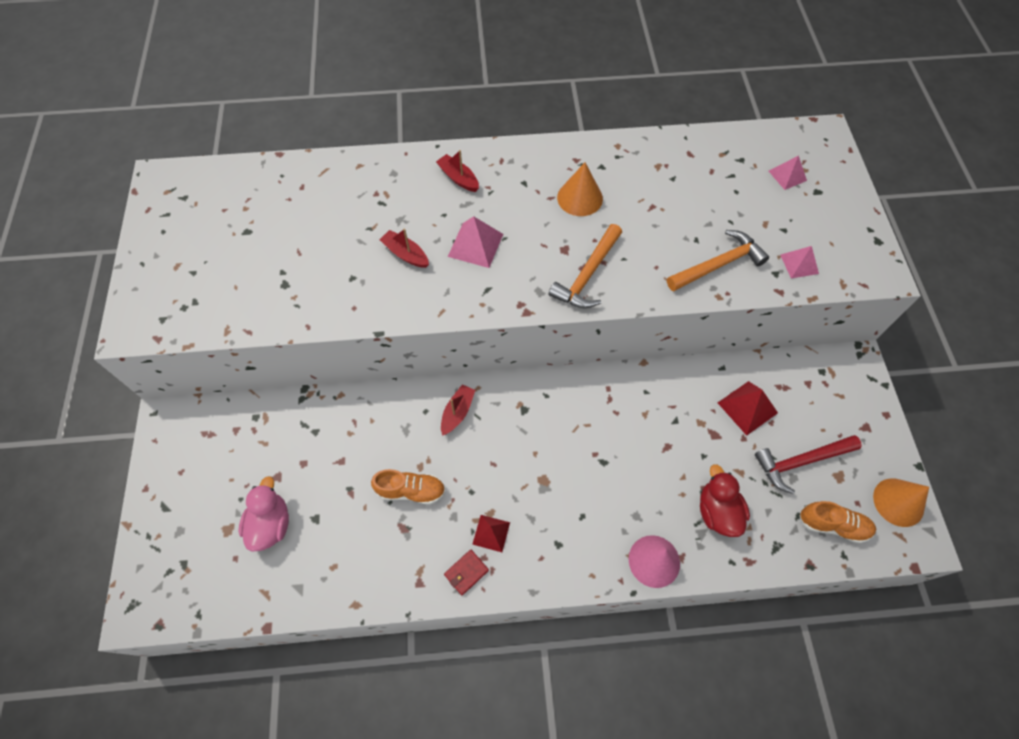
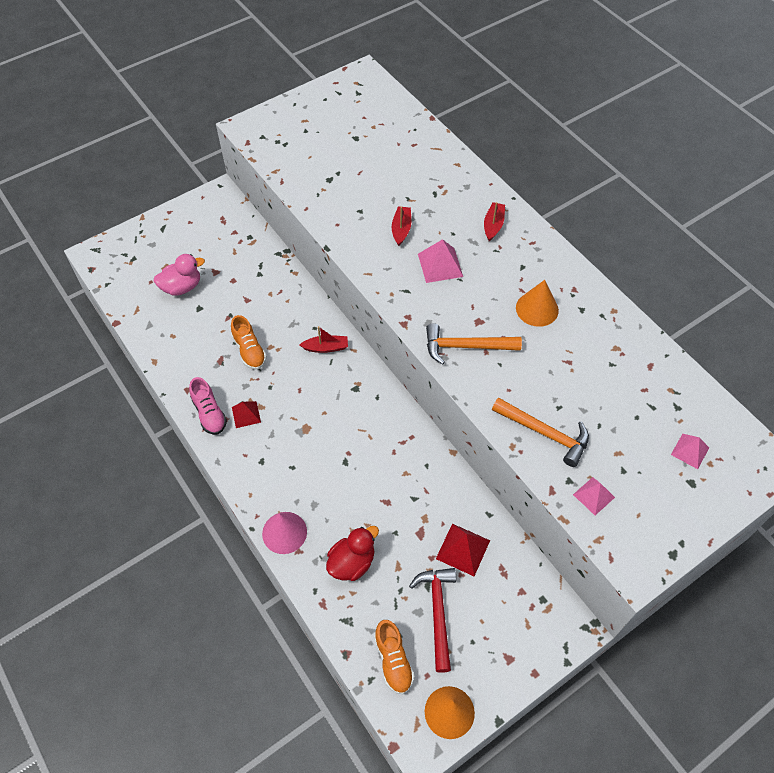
camera: 60 degrees right, 5 degrees down
red wallet [444,550,489,595] -> pink shoe [189,377,227,435]
red hammer [755,435,862,494] -> red hammer turned 45 degrees clockwise [409,568,456,673]

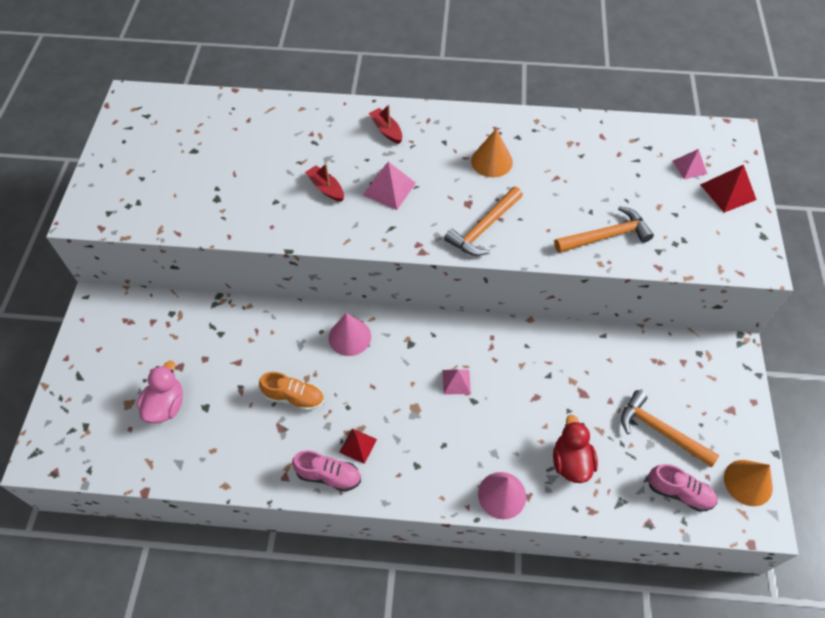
camera: 50 degrees left, 0 degrees up
red boat [300,326,348,353] -> pink cone [329,313,371,356]
orange shoe [374,620,414,694] -> pink shoe [647,464,718,512]
red hammer [409,568,456,673] -> orange hammer [621,390,719,467]
red pyramid [436,524,490,576] -> red pyramid moved to [700,165,757,213]
pink pyramid [573,477,615,515] -> pink pyramid moved to [443,370,471,394]

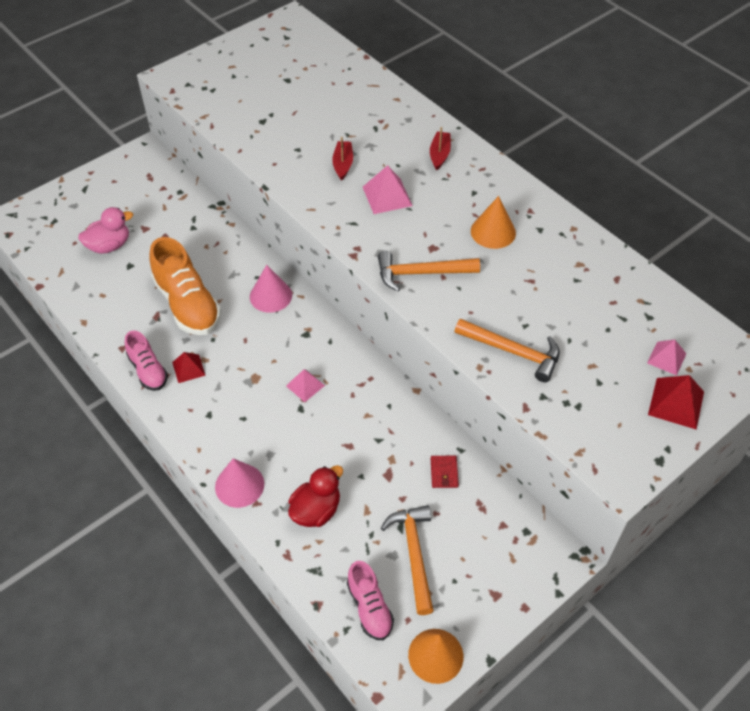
camera: 45 degrees right, 5 degrees down
orange shoe [259,372,324,411] -> orange shoe [149,237,221,335], size x1.73
none -> red wallet [431,456,459,488]

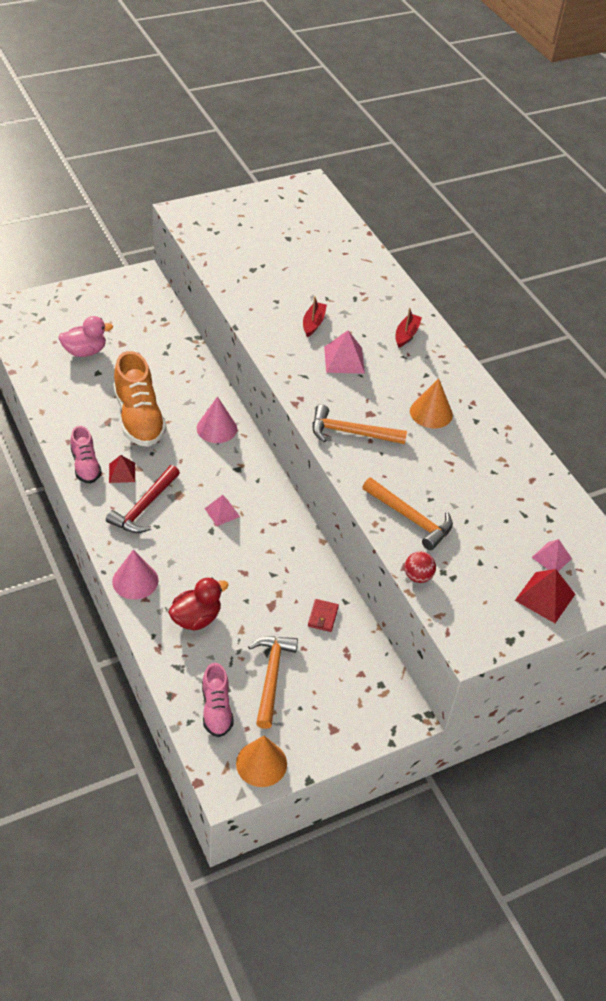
camera: 10 degrees right, 5 degrees down
none -> red hammer [106,465,180,533]
none -> red ball [405,552,436,583]

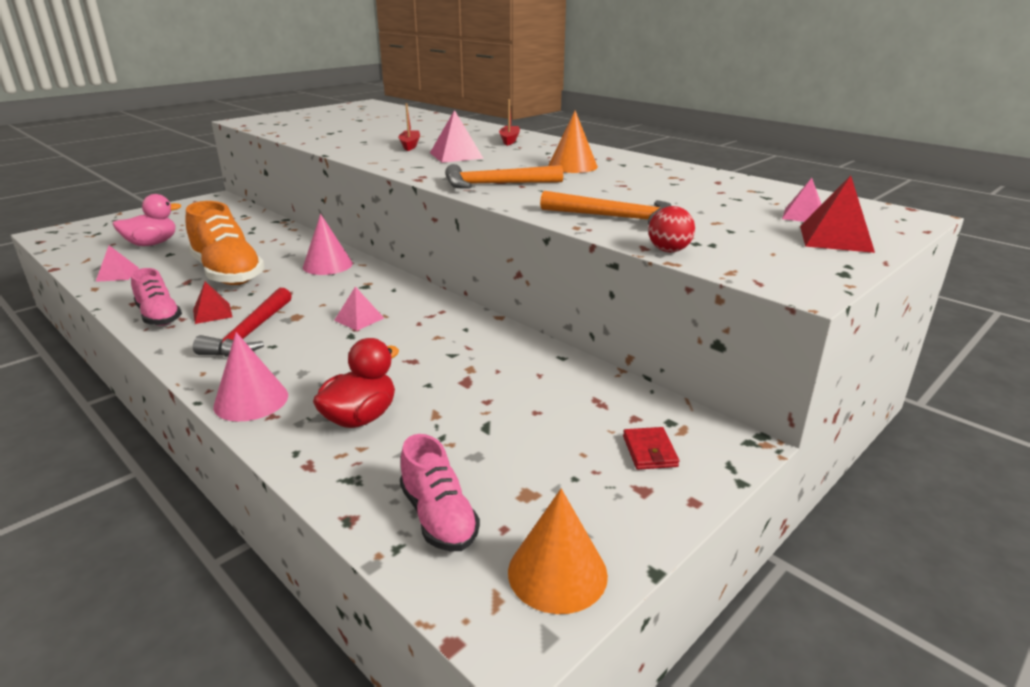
camera: 15 degrees left, 20 degrees down
orange hammer [248,636,298,729] -> none
red wallet [308,599,339,632] -> red wallet moved to [623,427,679,470]
none -> pink pyramid [95,245,139,282]

